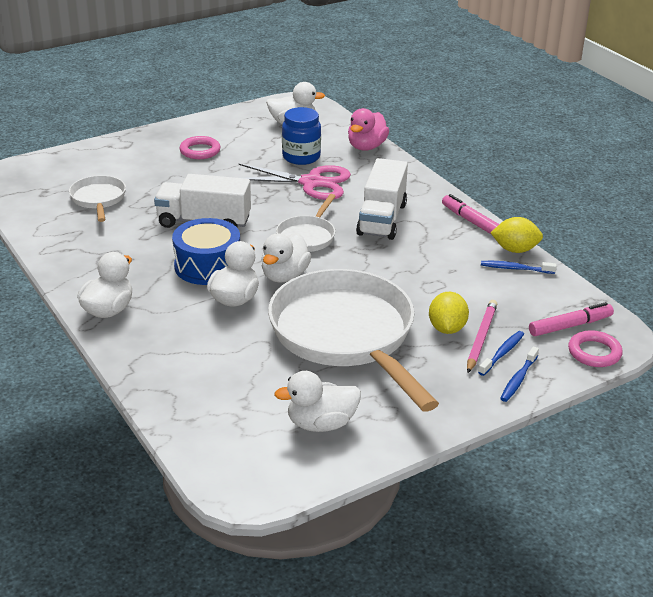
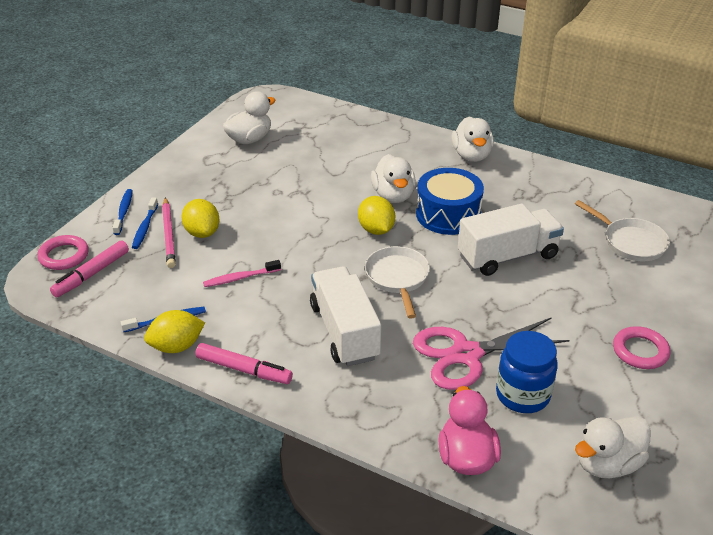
camera: 150 degrees right, 5 degrees up
white duck [261,233,311,283] -> yellow lemon [358,196,395,235]
white pan [268,269,439,412] -> none
none -> pink toothbrush [203,260,281,287]

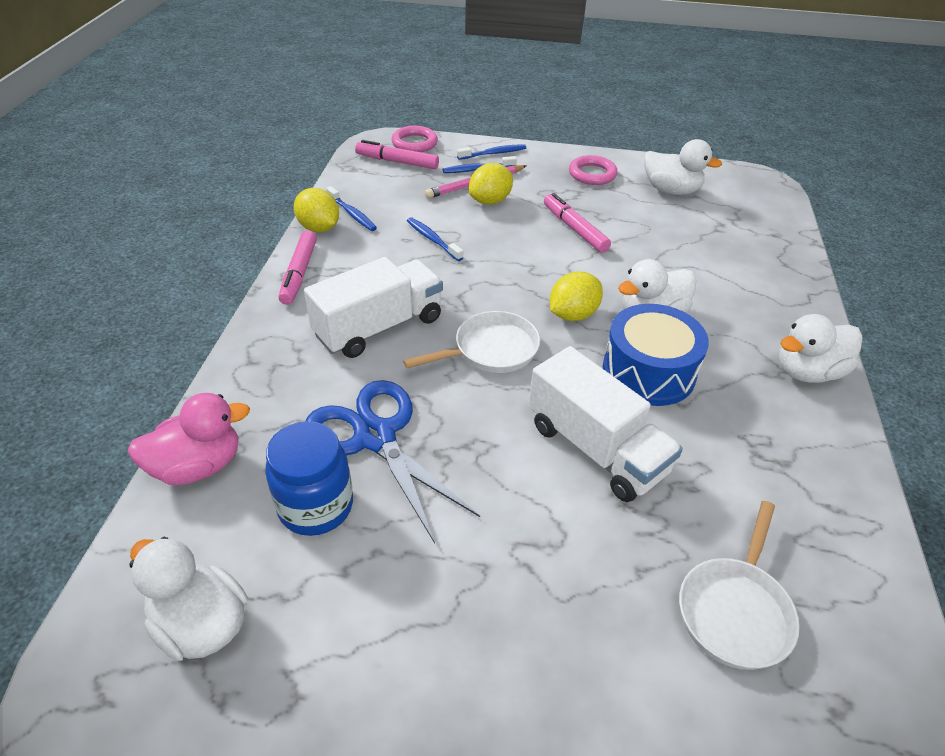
camera: 70 degrees right, 5 degrees up
pink toothbrush [203,260,281,287] -> blue toothbrush [407,217,464,261]
pink scissors [413,317,570,390] -> blue scissors [306,380,480,543]
pink ring [613,326,670,369] -> pink ring moved to [569,155,618,185]
none -> pink marker [544,193,611,253]

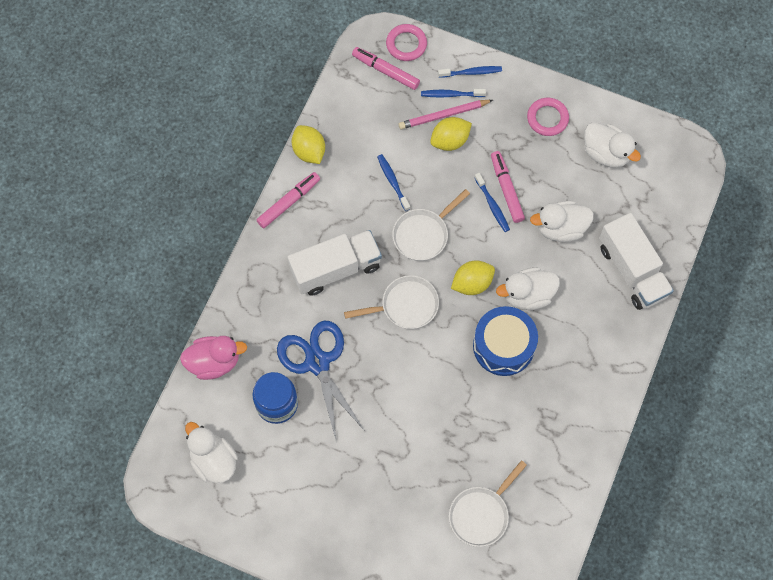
camera: 15 degrees right, 25 degrees up
pink marker [279,230,317,305] -> pink marker turned 150 degrees counterclockwise [257,172,320,228]
blue toothbrush [326,186,377,231] -> blue toothbrush moved to [474,173,510,232]
white truck [529,346,683,502] -> white truck moved to [599,213,674,310]
white duck [779,314,862,383] -> white duck moved to [530,201,594,242]
none -> white pan [392,189,470,261]

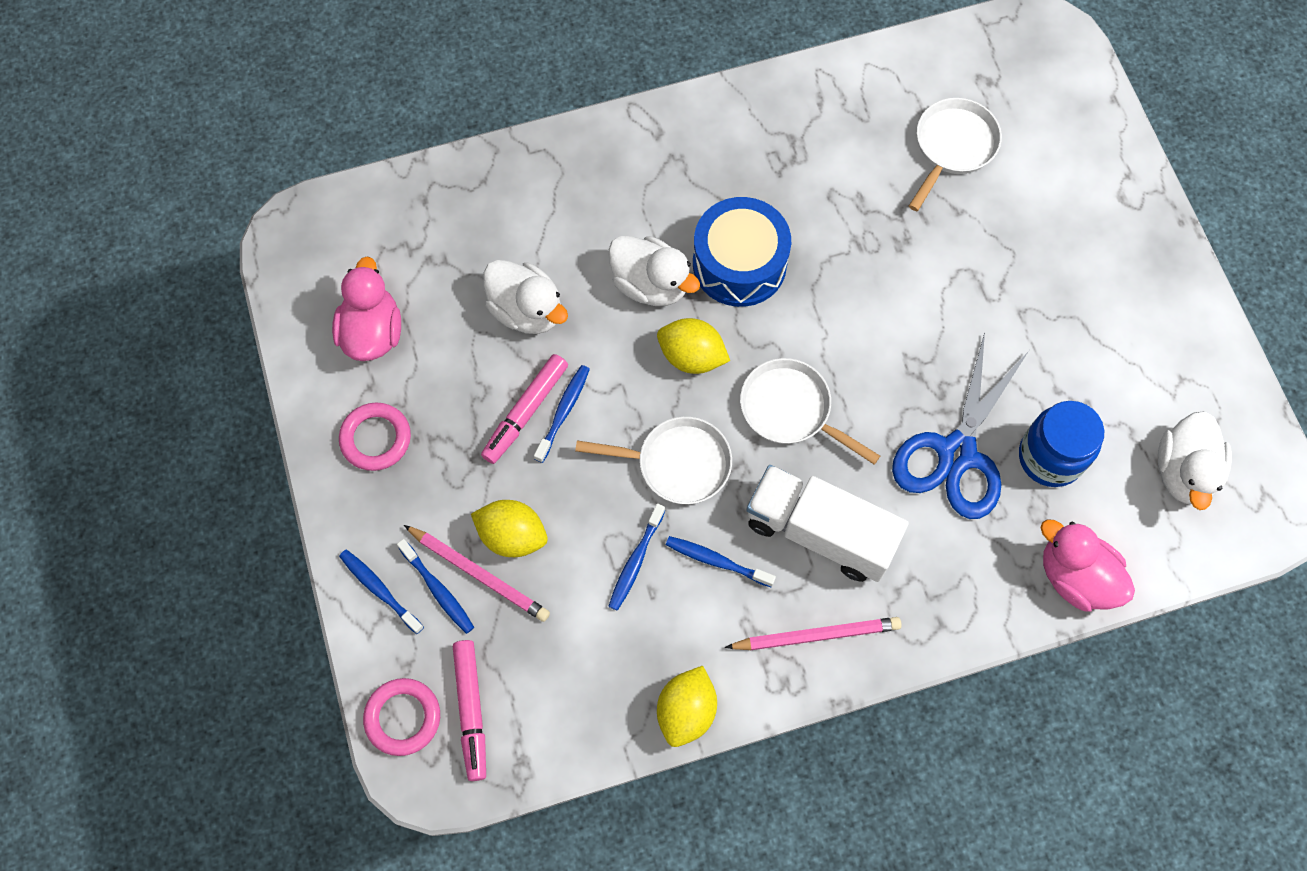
camera: 130 degrees left, 0 degrees up
pink marker [257,172,320,228] -> none
white pan [449,460,527,547] -> white pan turned 60 degrees counterclockwise [909,98,1002,211]
white duck [584,122,641,168] -> pink duck [332,256,401,361]
white truck [599,213,674,310] -> none
none -> blue toothbrush [666,536,776,587]
none -> pink pencil [725,617,902,650]

